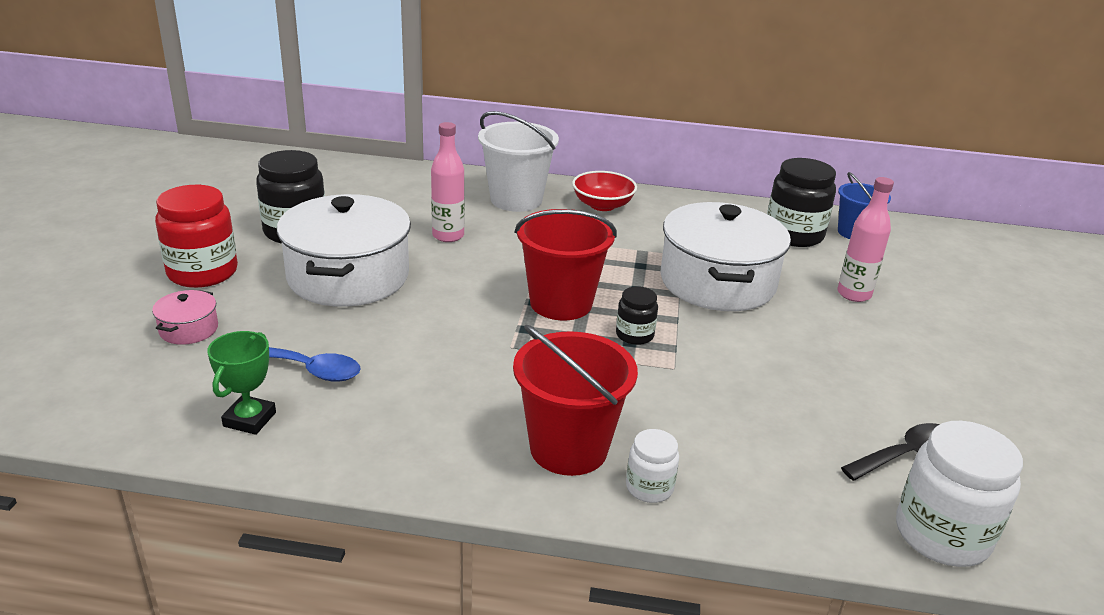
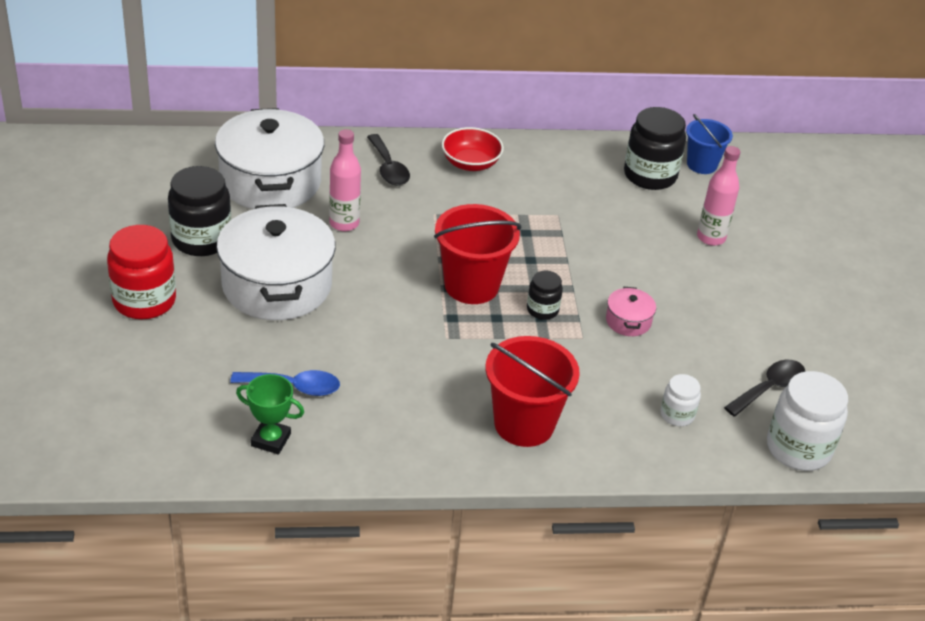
camera: 15 degrees left, 10 degrees up
pink pot [152,290,218,345] -> pink pot moved to [606,287,656,336]
green trophy [207,331,276,435] -> green trophy turned 75 degrees counterclockwise [236,374,304,454]
white bucket [478,111,559,212] -> black spoon [367,134,410,186]
white jar [626,429,679,503] -> white jar moved to [660,374,701,426]
white pot [660,202,791,311] -> white pot moved to [215,108,324,209]

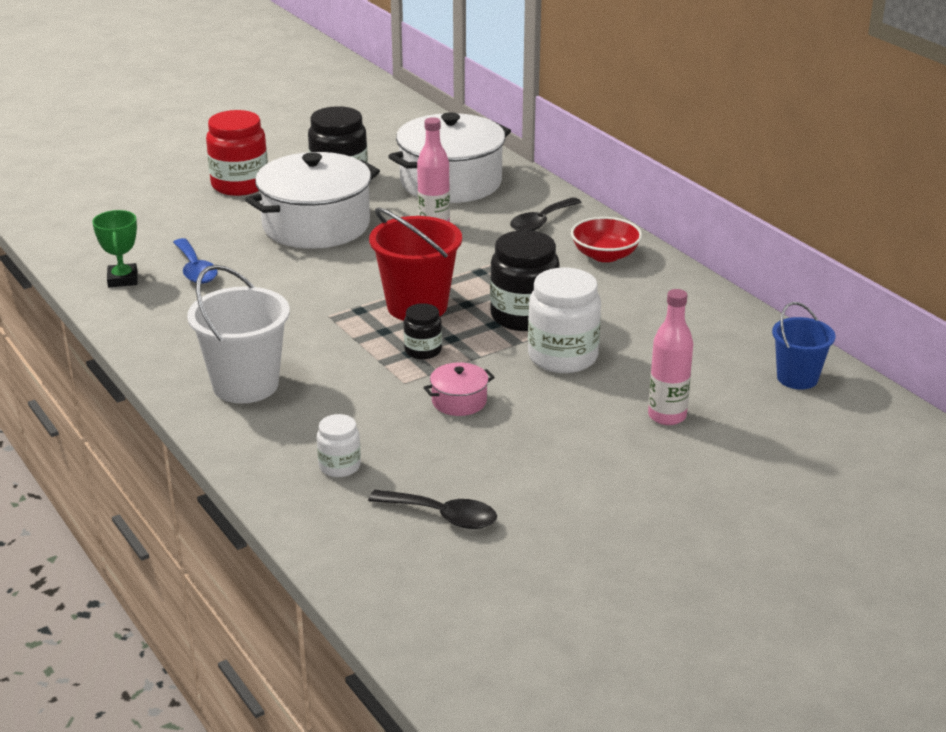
camera: 65 degrees right, 10 degrees down
red bucket [486,336,580,447] -> white bucket [187,265,290,403]
black jar [624,107,686,190] -> black jar moved to [490,230,560,331]
white jar [767,371,848,471] -> white jar moved to [528,267,601,373]

